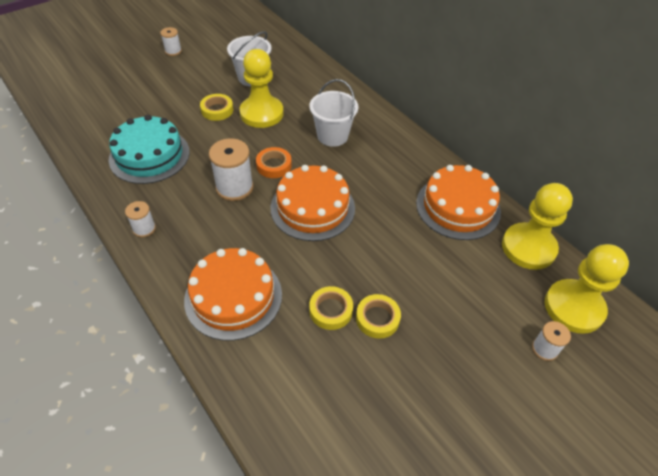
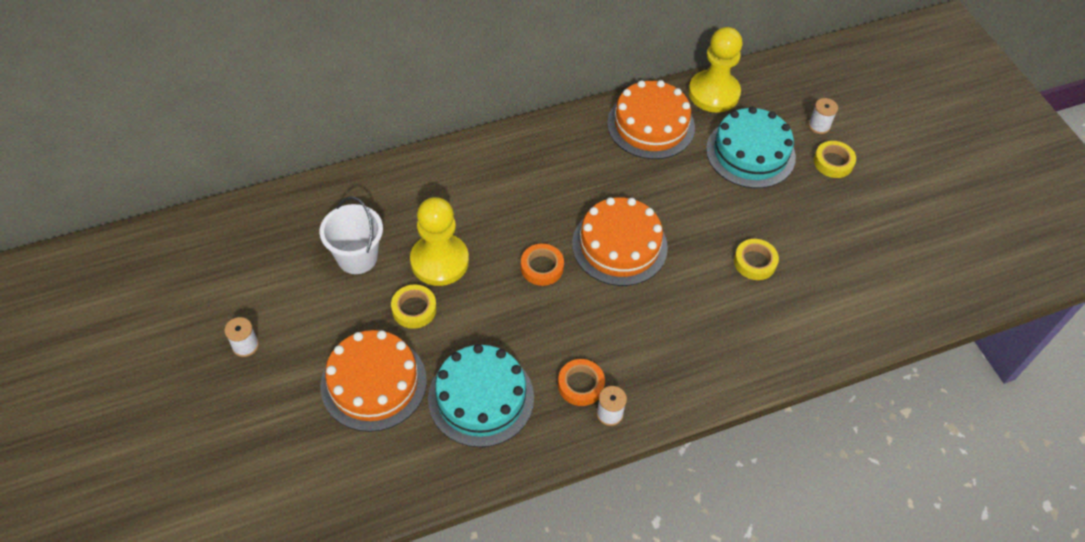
camera: 75 degrees left, 5 degrees up
orange cake [184,248,282,341] -> orange cake moved to [320,330,427,432]
white spool [209,138,254,201] -> none
white bucket [309,79,358,147] -> none
yellow tape [356,294,401,339] -> yellow tape moved to [814,141,856,178]
yellow pawn [545,244,629,334] -> none
none -> orange tape [558,359,605,406]
none -> turquoise cake [706,106,796,188]

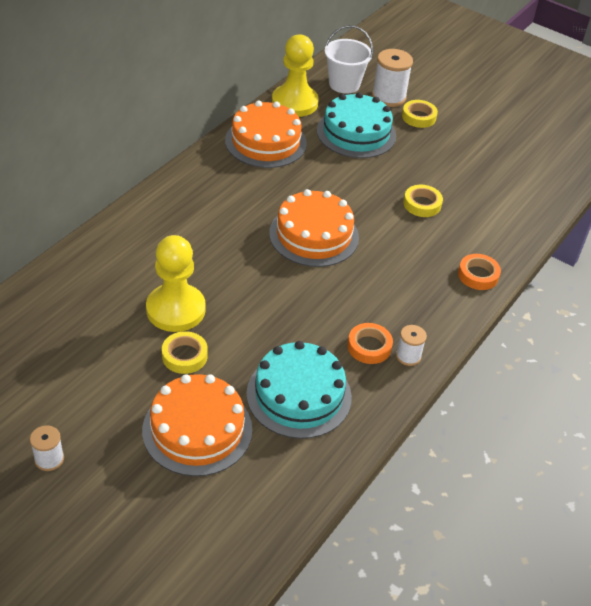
camera: 35 degrees left, 10 degrees down
white bucket [320,196,383,274] -> white bucket moved to [325,25,373,94]
orange tape [521,244,564,286] -> orange tape moved to [458,254,501,290]
white spool [808,98,838,134] -> white spool [372,49,413,107], size x1.78

